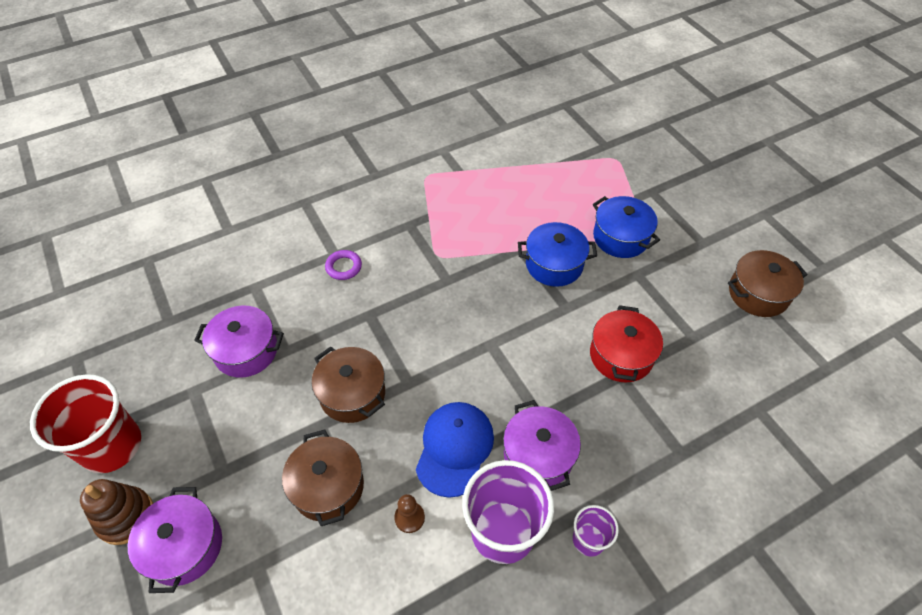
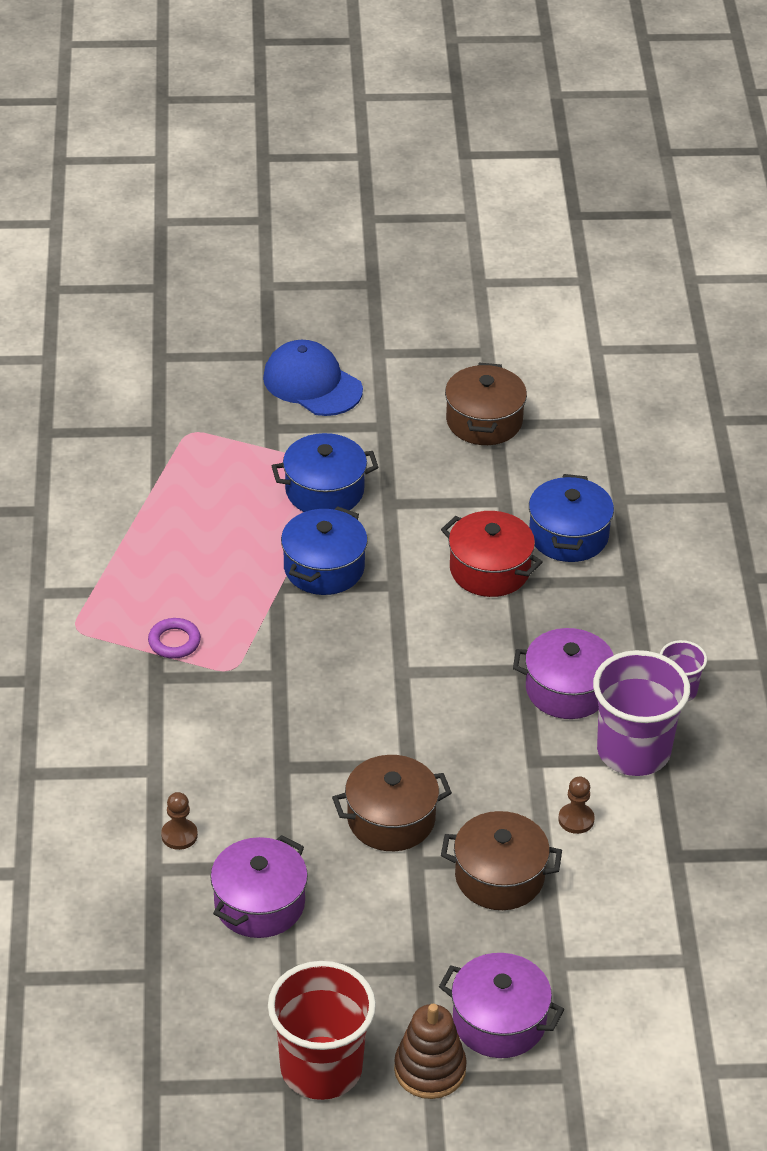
camera: 65 degrees left, 10 degrees down
purple ring [325,250,362,280] -> purple ring moved to [148,618,201,659]
blue cap [416,402,494,498] -> blue cap moved to [263,340,363,416]
none -> brown pawn [161,792,198,850]
none -> blue pot [529,474,614,562]

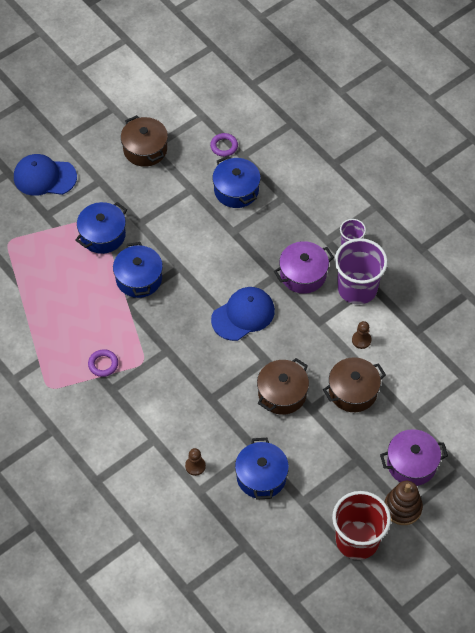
camera: 35 degrees left, 15 degrees up
purple pot [210,835,308,938] -> blue pot [235,438,289,500]
red pot [441,511,543,597] -> none
none -> purple ring [210,133,238,157]
none -> blue cap [211,287,275,341]

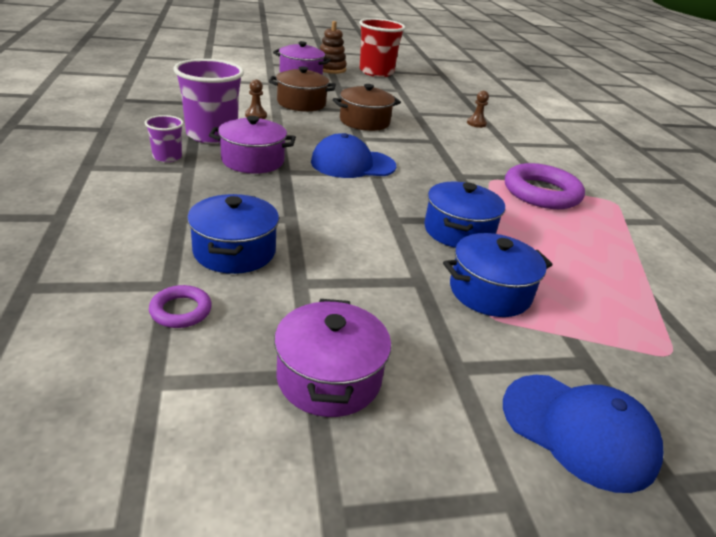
camera: 155 degrees left, 25 degrees down
purple ring [88,349,118,377] -> purple ring [505,163,585,209], size x2.05
brown pot [121,115,168,167] -> purple pot [274,299,391,417]
blue pot [235,438,289,500] -> none

